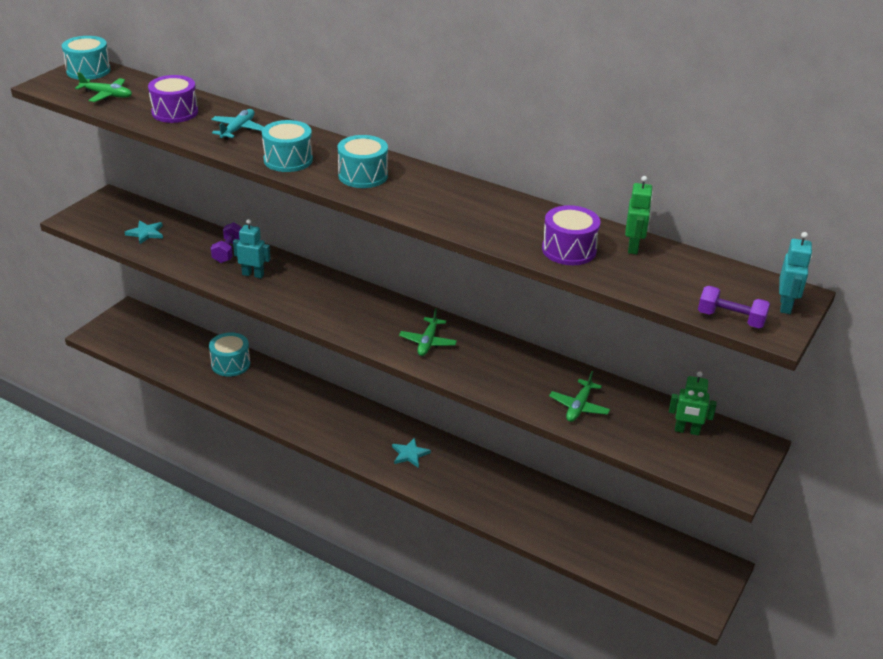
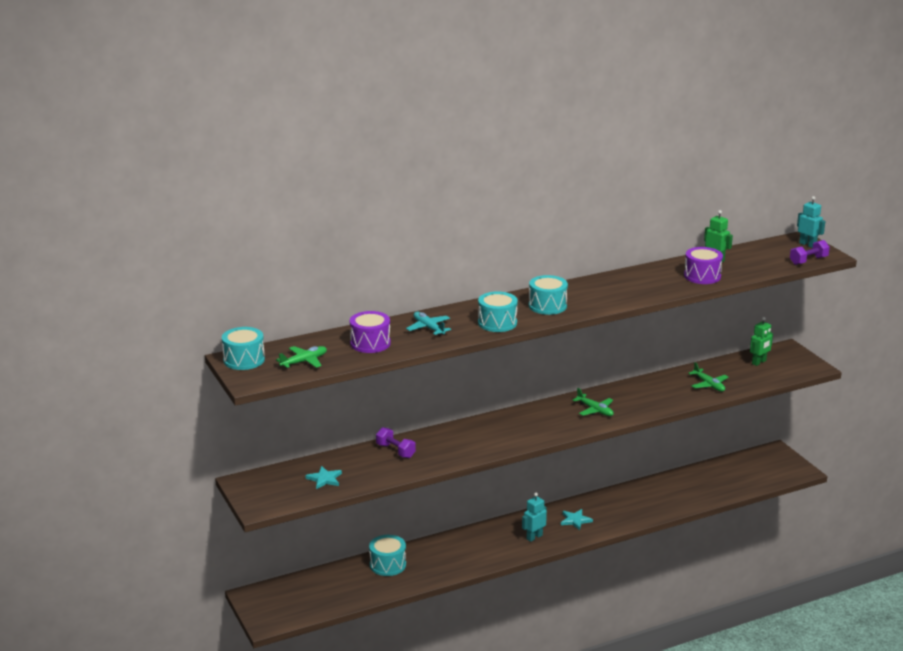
camera: 55 degrees left, 10 degrees down
turquoise robot [233,219,271,278] -> turquoise robot moved to [522,493,547,542]

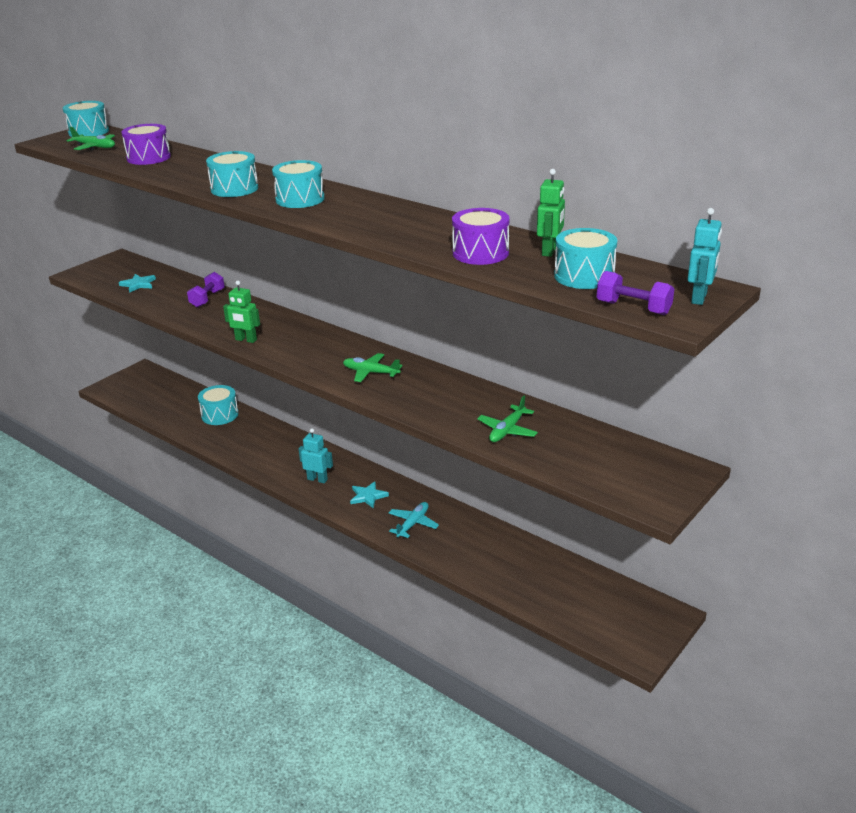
camera: 65 degrees right, 5 degrees up
turquoise plane [406,312,451,336] -> turquoise plane moved to [389,502,439,538]
green plane [573,388,614,416] -> green plane turned 90 degrees clockwise [343,353,402,382]
green robot [750,317,773,366] -> green robot moved to [223,281,260,343]
none -> turquoise drum [554,228,617,289]

